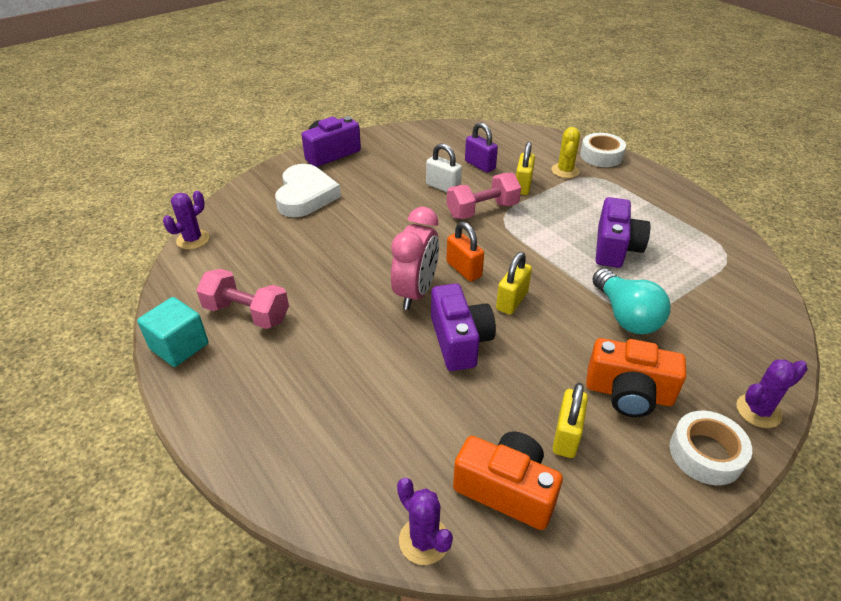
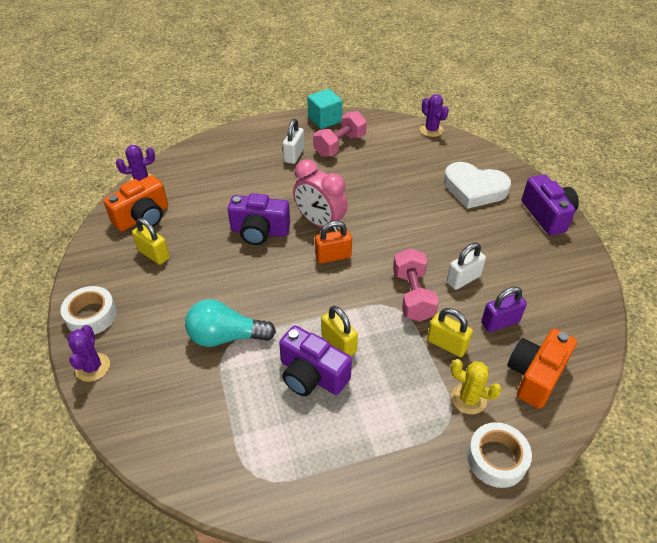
camera: 110 degrees right, 5 degrees up
yellow padlock [496,252,532,315] -> yellow padlock moved to [321,306,358,356]
orange camera [586,338,686,417] -> orange camera moved to [507,329,577,409]
none -> white padlock [283,119,304,164]

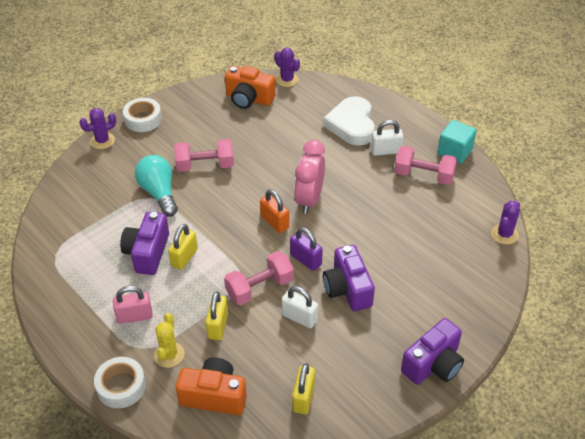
camera: 65 degrees right, 0 degrees up
yellow padlock [132,218,170,265] -> yellow padlock moved to [292,363,315,414]
purple camera [228,193,290,245] -> purple camera moved to [323,245,375,311]
white heart [444,162,511,209] -> white heart moved to [323,96,375,146]
purple padlock [481,286,527,332] -> purple padlock moved to [290,227,323,271]
none -> pink padlock [113,286,153,324]
none -> pink dumbbell [174,139,234,172]

